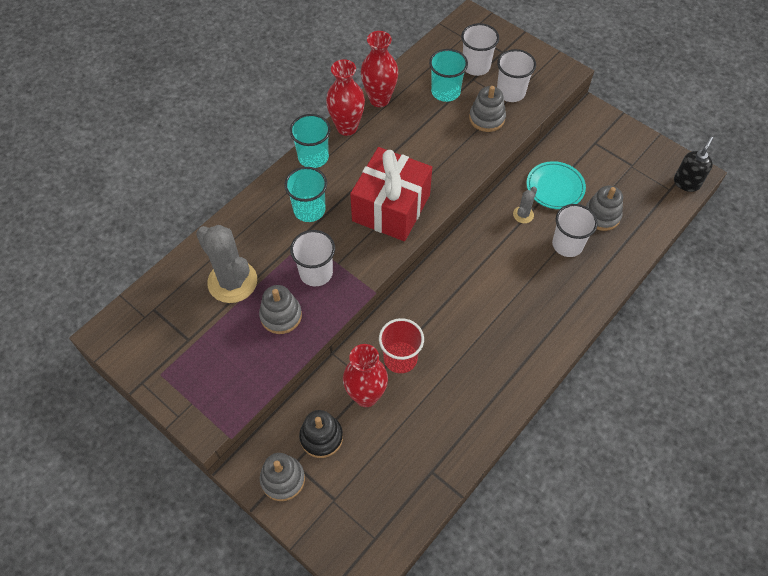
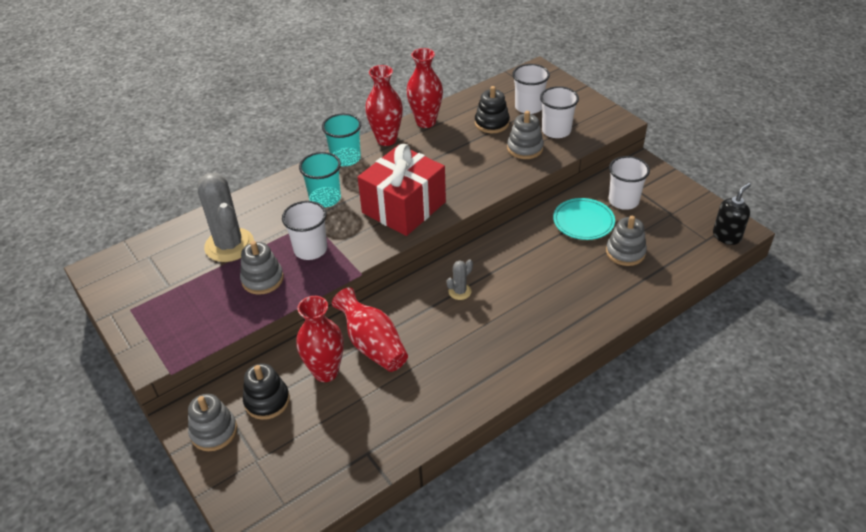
camera: 15 degrees right, 15 degrees down
red cup [379,318,424,373] -> red vase [332,287,408,372]
turquoise cup [429,49,468,102] -> black stacking toy [475,86,510,133]
grey cactus [513,187,537,223] -> grey cactus moved to [446,259,473,300]
white cup [552,204,598,257] -> white cup moved to [608,156,650,210]

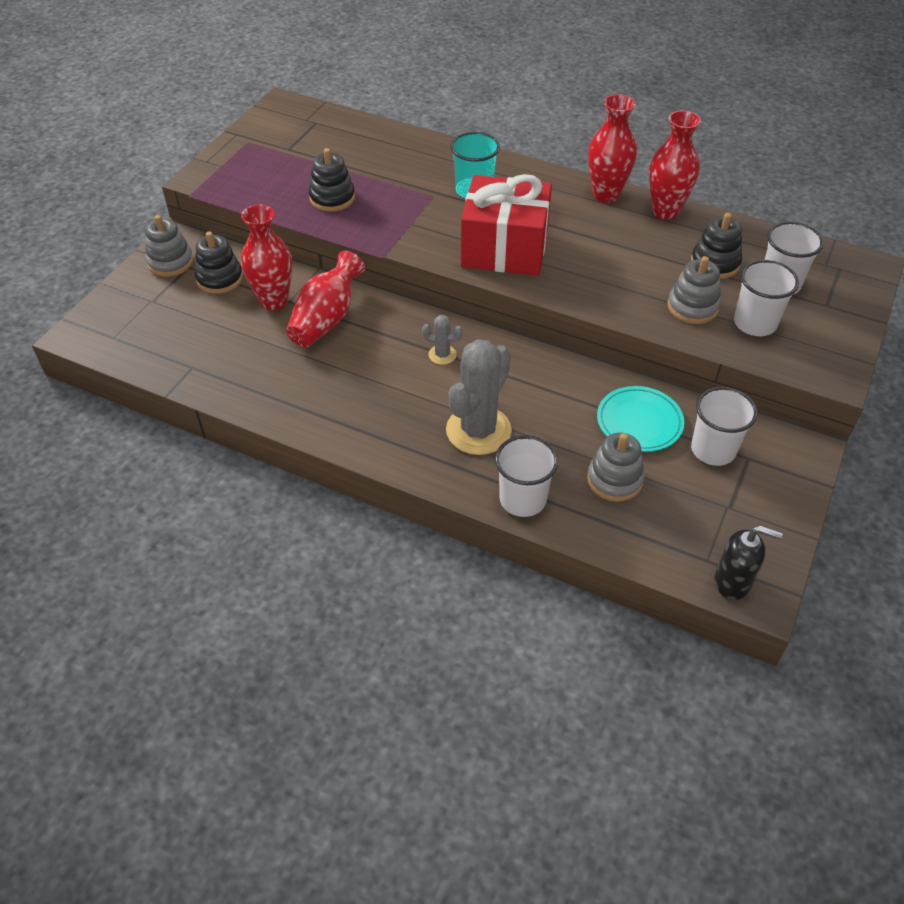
camera: 60 degrees right, 5 degrees up
grey cactus [198,173,254,262] -> grey cactus moved to [446,339,512,455]
grey stacking toy [240,241,284,295] -> black stacking toy [309,148,355,212]
white cup [282,201,327,260] -> white cup moved to [495,435,558,517]
turquoise cup [322,113,361,166] -> none

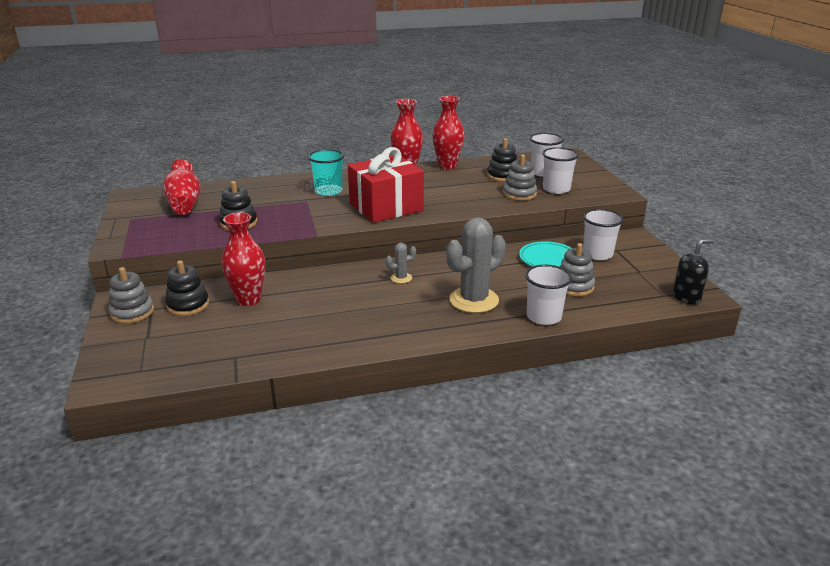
camera: 40 degrees left, 20 degrees down
red vase [286,251,365,347] -> red vase moved to [163,159,201,215]
grey cactus [446,339,512,455] -> grey cactus turned 60 degrees clockwise [446,217,506,313]

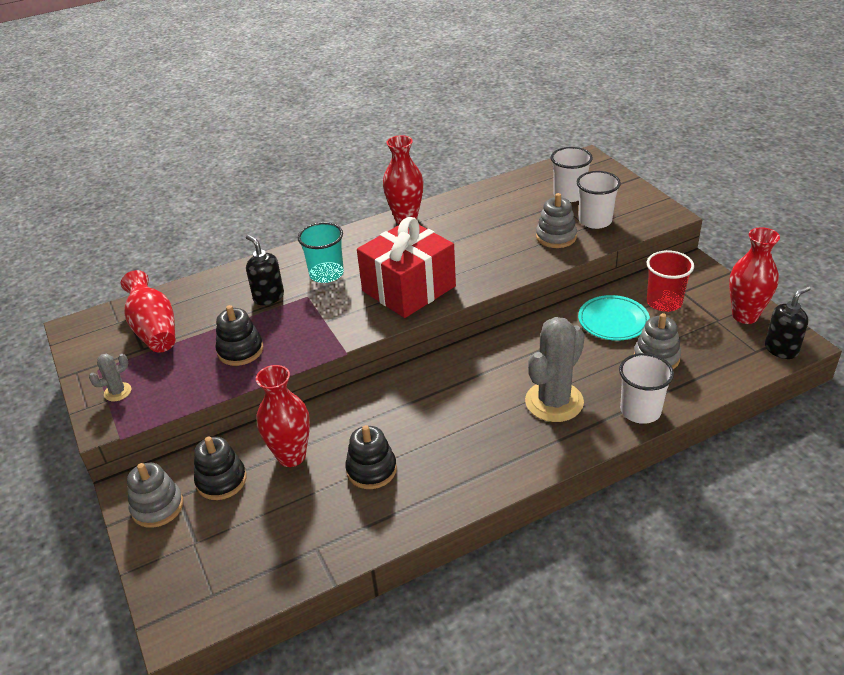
camera: 10 degrees left, 10 degrees up
grey cactus [386,243,416,283] -> grey cactus moved to [89,353,131,401]
red vase [432,96,465,170] -> red vase moved to [729,227,780,324]
black stacking toy [487,138,517,182] -> black stacking toy moved to [345,425,397,489]
white cup [583,209,624,260] -> red cup [647,250,694,312]
none -> black soap dispenser [246,235,284,305]

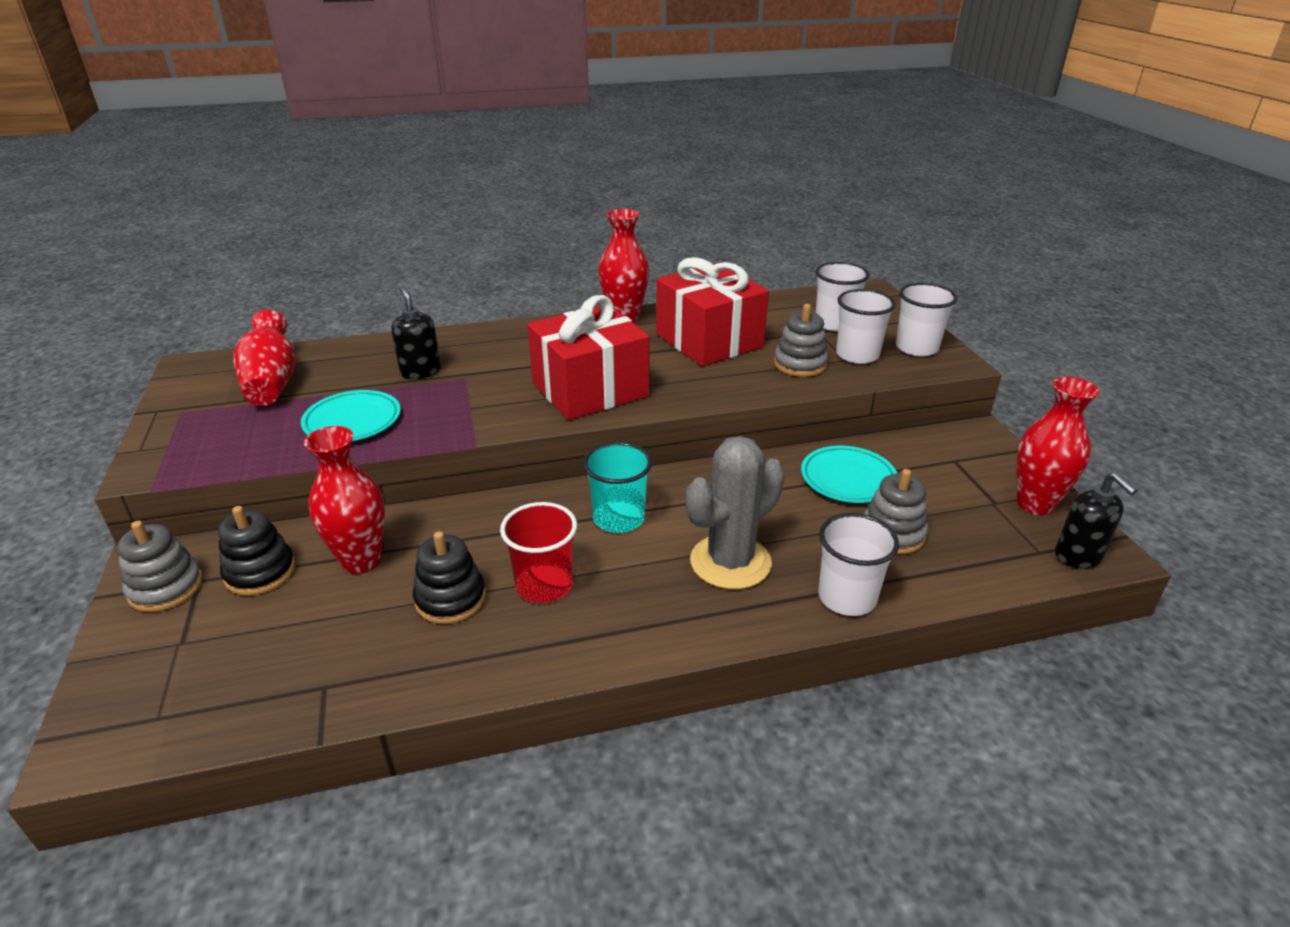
camera: 10 degrees right, 5 degrees down
grey cactus [89,353,131,401] -> none
black stacking toy [216,305,263,366] -> turquoise plate [301,390,401,441]
turquoise cup [298,222,344,283] -> turquoise cup moved to [583,442,652,533]
red cup [647,250,694,312] -> red cup moved to [500,502,577,603]
black soap dispenser [765,286,811,359] -> black soap dispenser turned 90 degrees clockwise [1055,472,1137,569]
none -> red gift [656,257,769,366]
none -> white cup [896,283,958,356]

